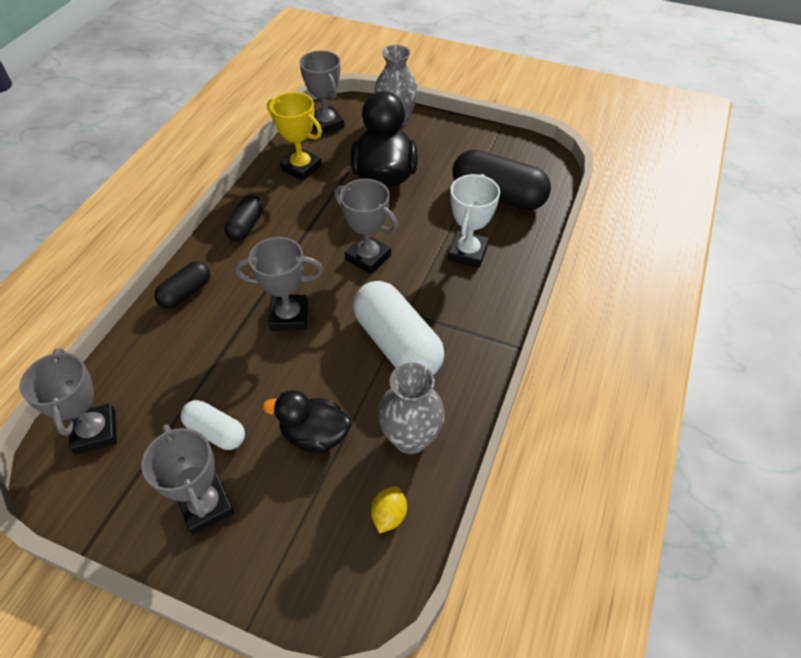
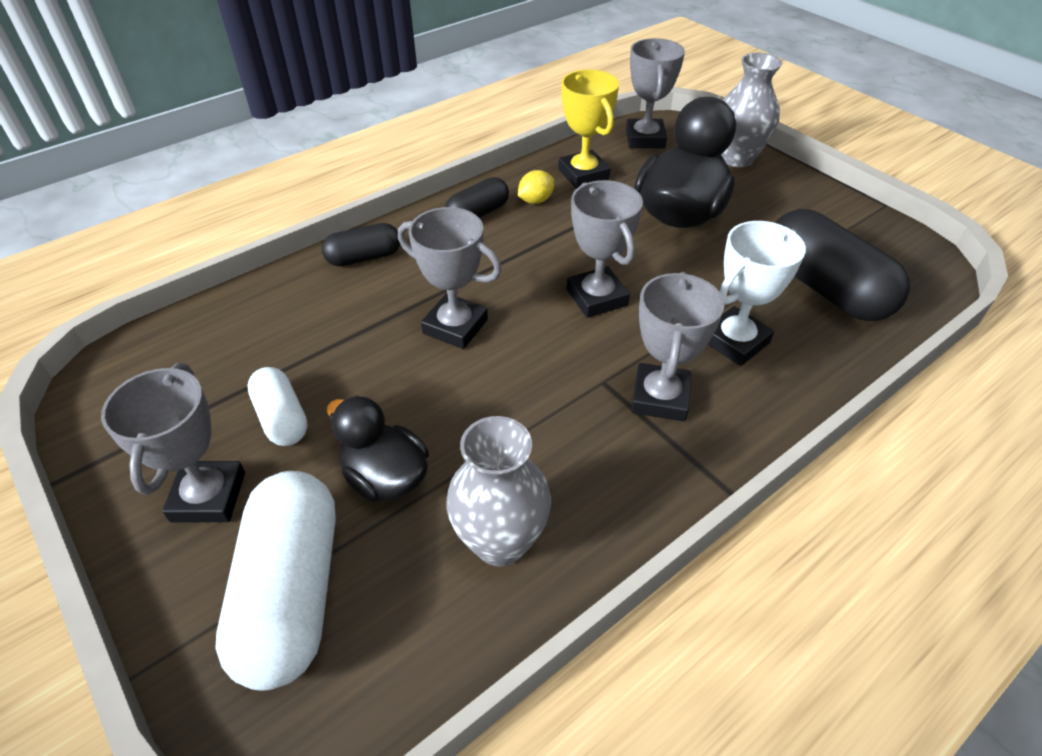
camera: 30 degrees right, 5 degrees down
grey trophy [19,348,117,454] -> grey trophy moved to [631,272,724,421]
white capsule [353,281,444,375] -> white capsule moved to [215,471,336,690]
yellow lemon [371,486,407,534] -> yellow lemon moved to [518,170,554,204]

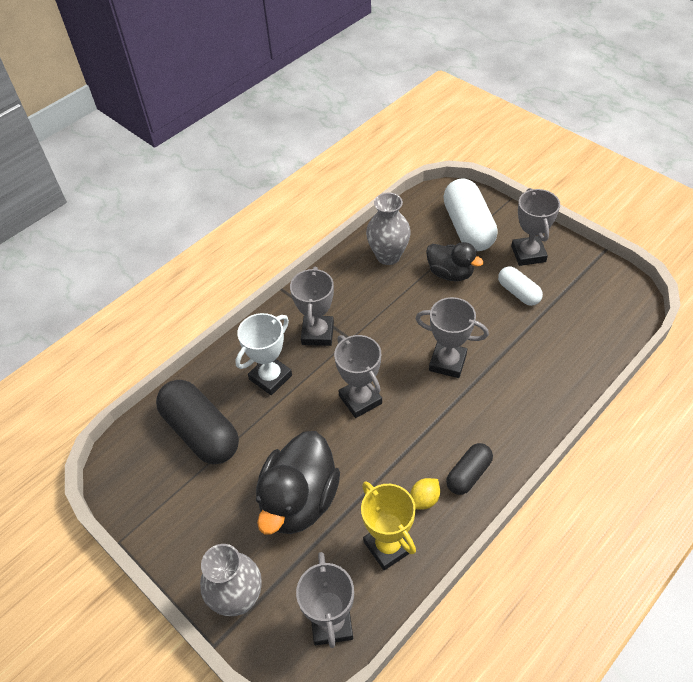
camera: 175 degrees right, 5 degrees up
black capsule [322,223,400,267] -> none

